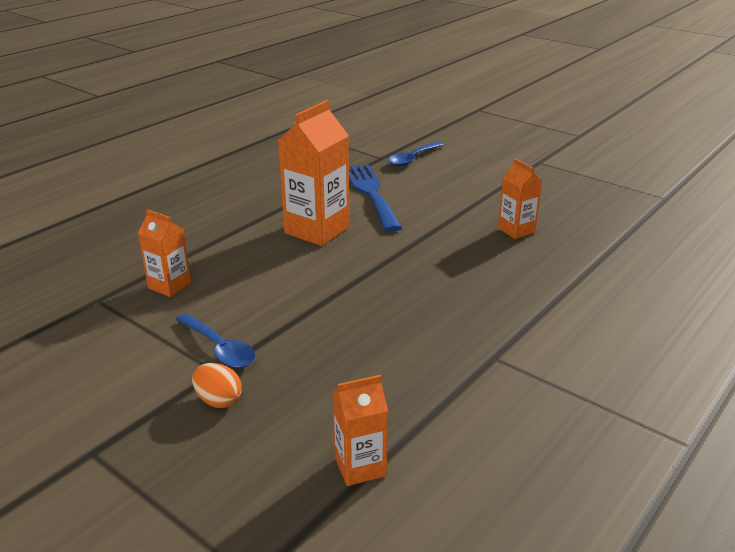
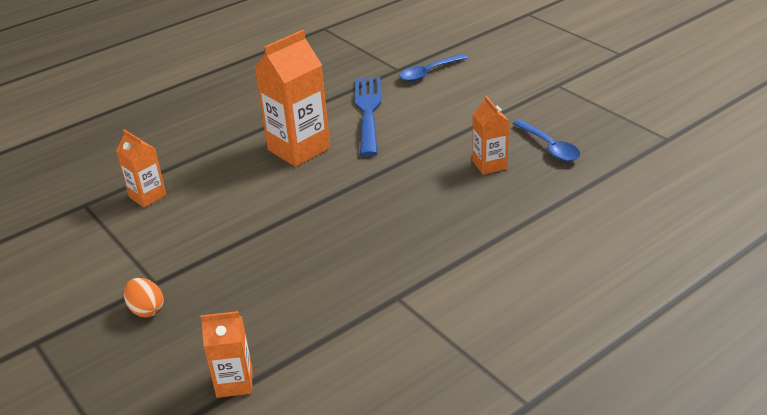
camera: 15 degrees right, 5 degrees up
blue spoon [176,313,256,368] -> blue spoon moved to [512,119,580,161]

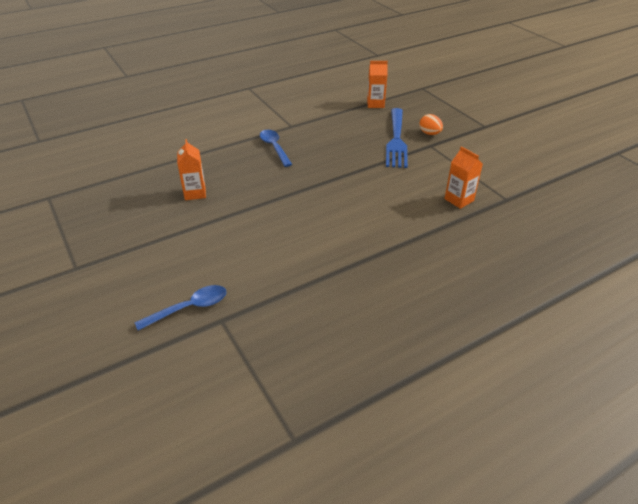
camera: 175 degrees left, 5 degrees up
orange carton [255,30,330,167] -> none
blue fork [355,77,382,157] -> blue fork moved to [386,108,408,168]
blue spoon [512,119,580,161] -> blue spoon moved to [260,130,292,167]

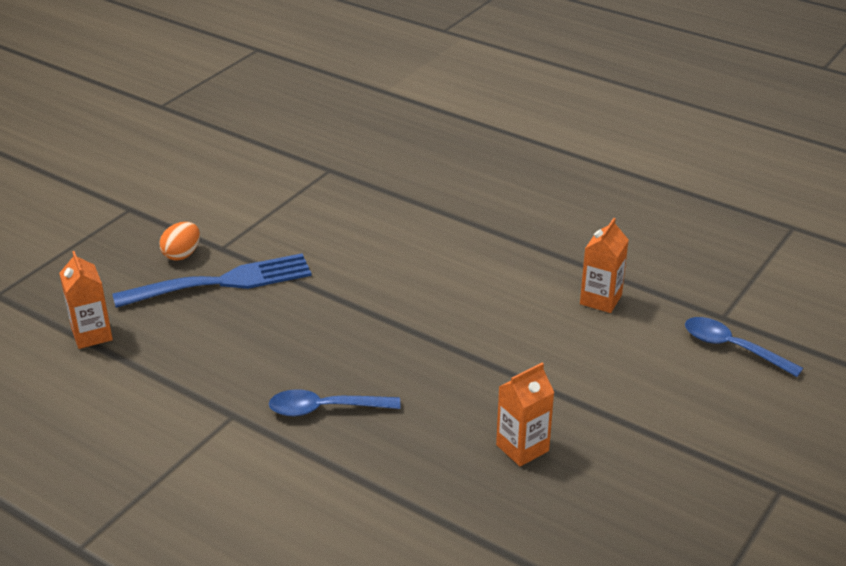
camera: 115 degrees left, 5 degrees down
blue spoon [260,130,292,167] -> blue spoon turned 45 degrees clockwise [269,389,400,416]
orange carton [444,146,483,209] -> orange carton moved to [580,218,629,313]

